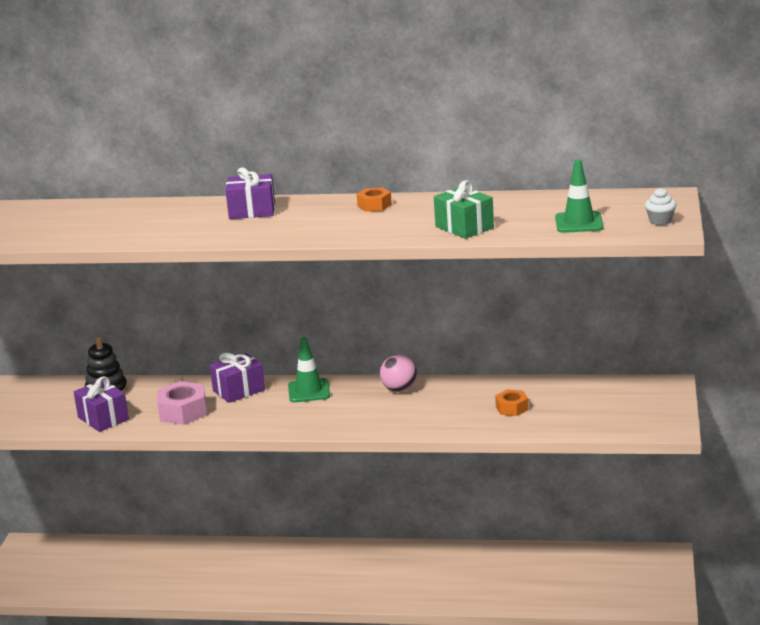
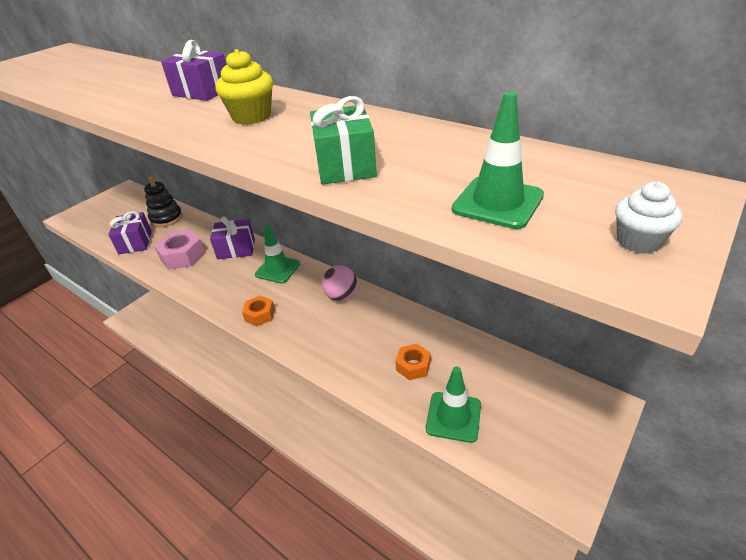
camera: 30 degrees right, 15 degrees up
orange nut [357,187,392,212] -> orange nut moved to [242,295,275,326]
none -> yellow cupcake [215,49,273,125]
none -> green traffic cone [426,367,481,443]

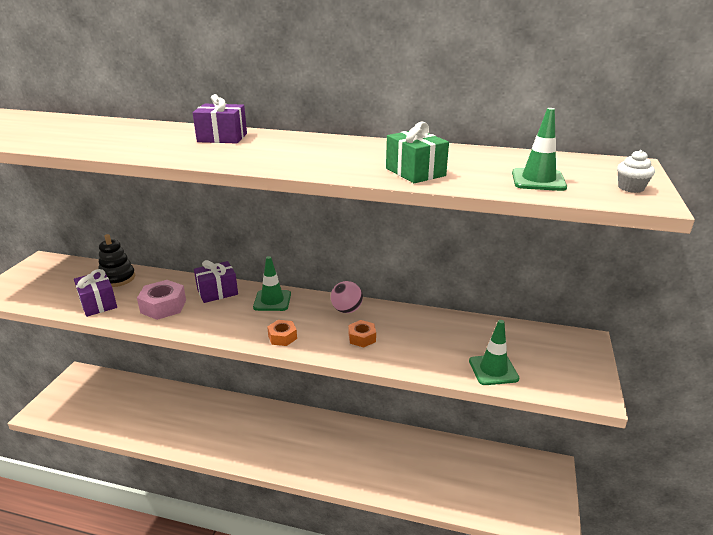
camera: 25 degrees left, 10 degrees down
yellow cupcake [215,49,273,125] -> none
orange nut [395,344,431,380] -> orange nut moved to [349,320,376,347]

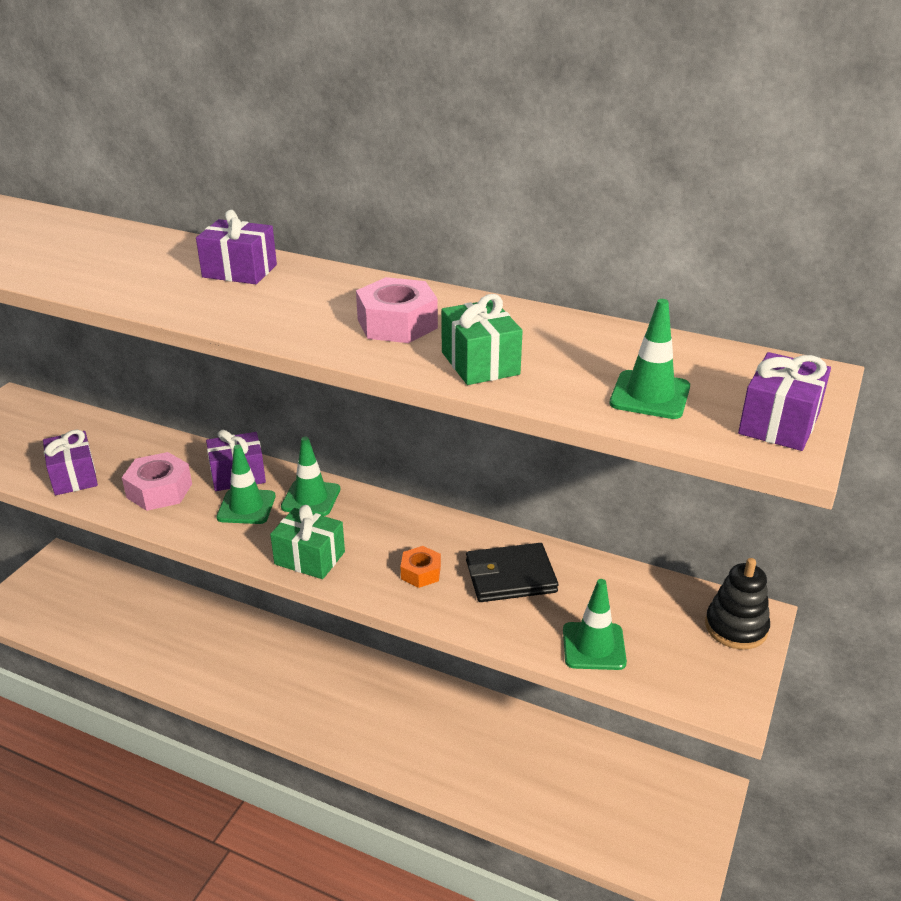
camera: 10 degrees right, 5 degrees up
black stacking toy [98,234,135,287] -> black stacking toy moved to [705,558,770,649]
orange nut [267,320,297,346] -> green gift [270,505,345,579]
pink ball [331,281,363,313] -> none
white cupcake [617,150,655,193] -> purple gift [738,352,831,451]
none -> green traffic cone [216,445,276,524]
none -> pink nut [356,277,438,343]
none -> black wallet [466,543,558,602]

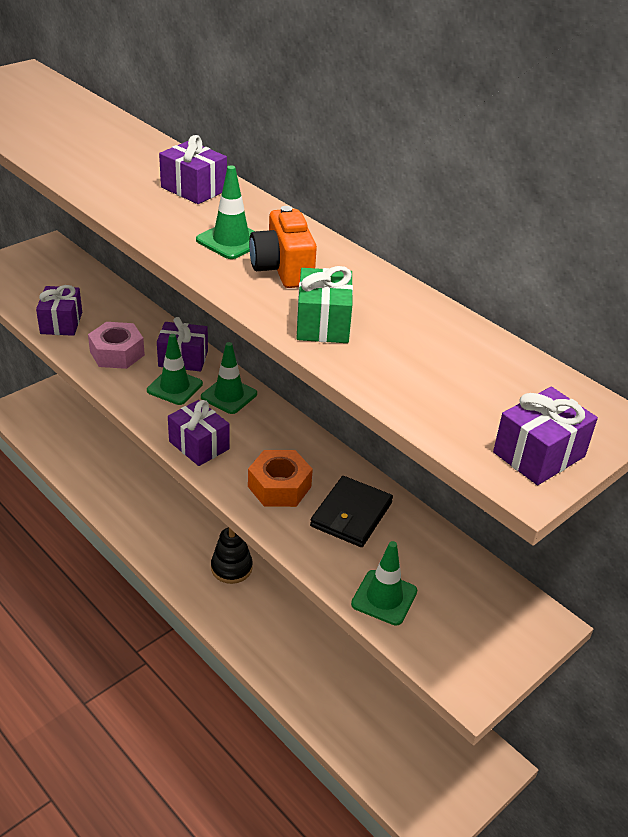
camera: 20 degrees right, 5 degrees up
green gift [270,505,345,579] -> purple gift [168,400,229,466]
pink nut [356,277,438,343] -> orange camera [249,206,317,288]
orange nut [401,546,441,588] -> orange nut [248,450,313,507], size x1.65
black wallet [466,543,558,602] -> black wallet turned 75 degrees counterclockwise [310,476,393,547]
green traffic cone [610,299,690,419] -> green traffic cone moved to [196,165,255,259]
black stacking toy [705,558,770,649] -> black stacking toy moved to [211,527,253,584]

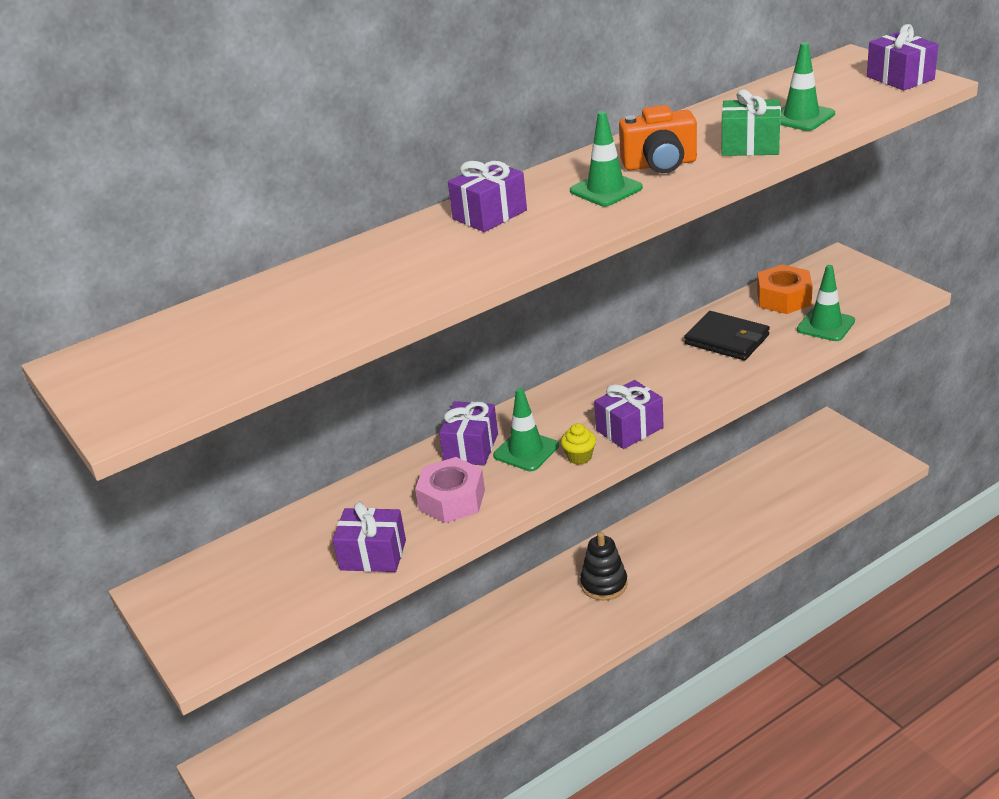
camera: 75 degrees left, 5 degrees down
green traffic cone [201,342,257,414] -> green traffic cone moved to [780,42,835,131]
orange nut [248,450,313,507] -> orange nut moved to [757,264,813,314]
none -> yellow cupcake [561,423,596,464]

